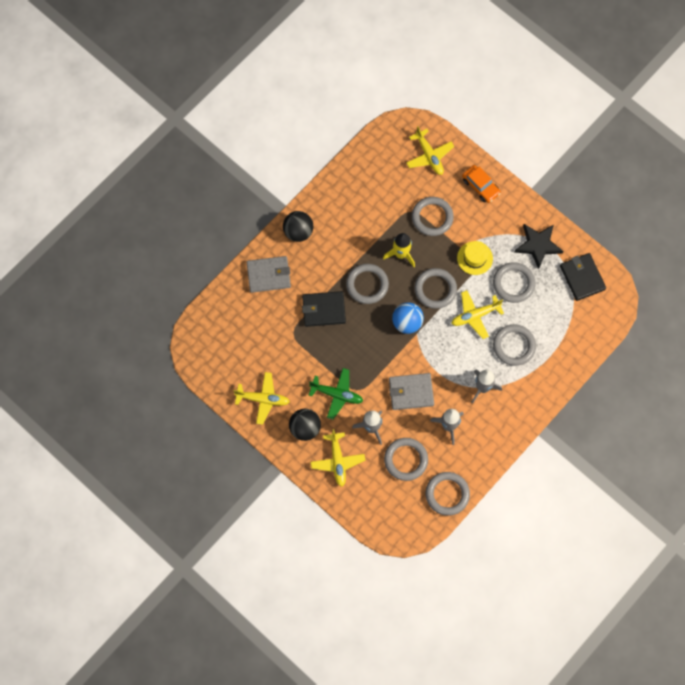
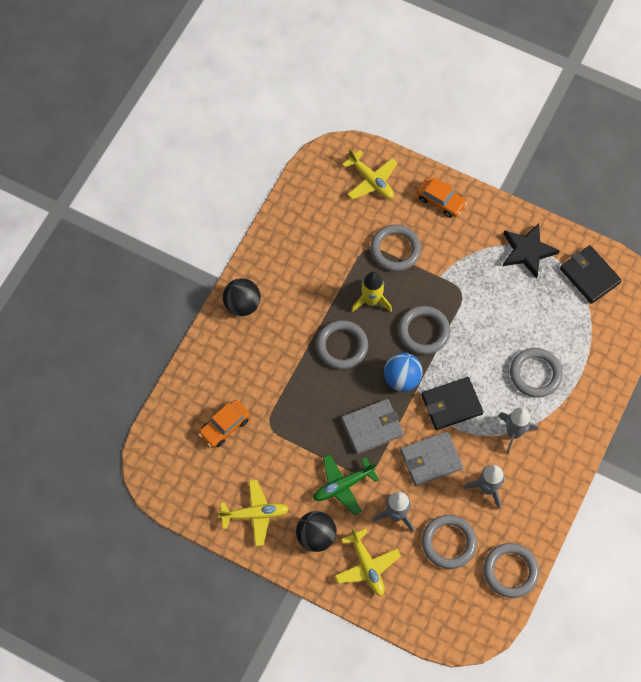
camera: 15 degrees left, 5 degrees down
grey wallet [247,256,291,293] -> grey wallet moved to [341,399,404,454]
black wallet [302,291,346,327] -> black wallet moved to [421,377,483,430]
green plane [309,368,363,420] -> green plane turned 150 degrees clockwise [313,454,379,515]
yellow plane [451,290,504,339] -> none
yellow hat [457,241,493,275] -> none
grey ring [493,262,536,303] -> none
none -> orange car [198,400,250,448]

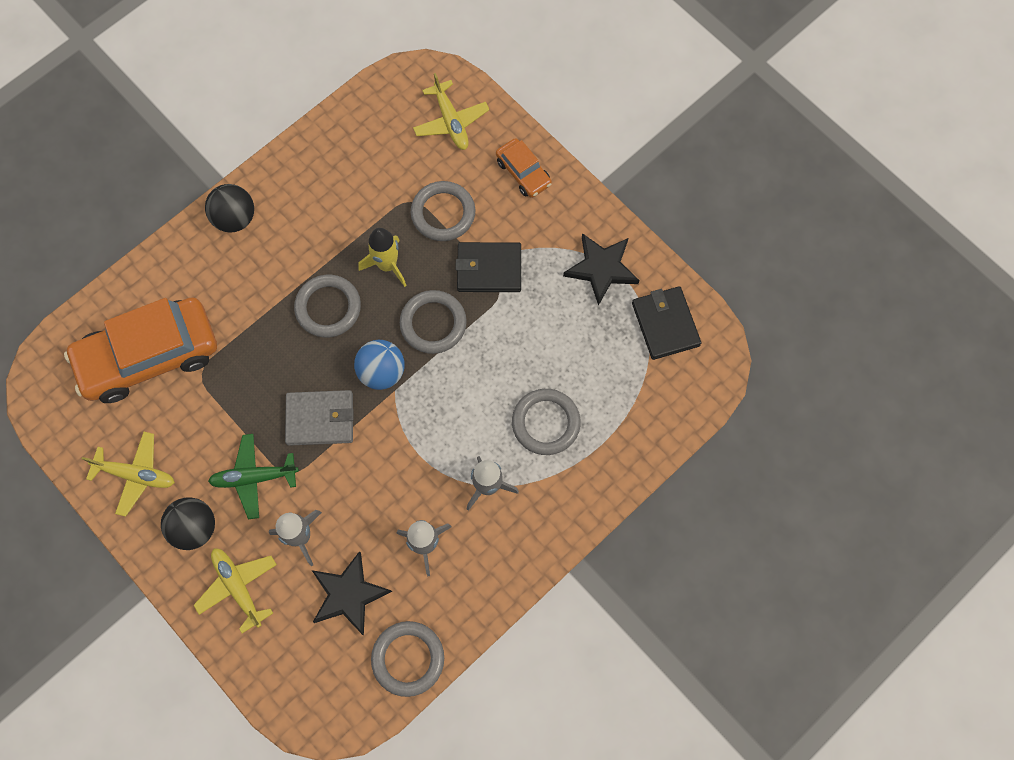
camera: 20 degrees right, 5 degrees up
orange car [198,400,250,448] -> orange car [64,297,217,403], size x2.11
yellow plane [335,527,401,596] -> yellow plane turned 150 degrees clockwise [193,549,277,634]
grey wallet [400,431,463,486] -> none
black wallet [421,377,483,430] -> black wallet moved to [456,242,521,292]
grey ring [422,515,477,569] -> black star [312,551,392,636]

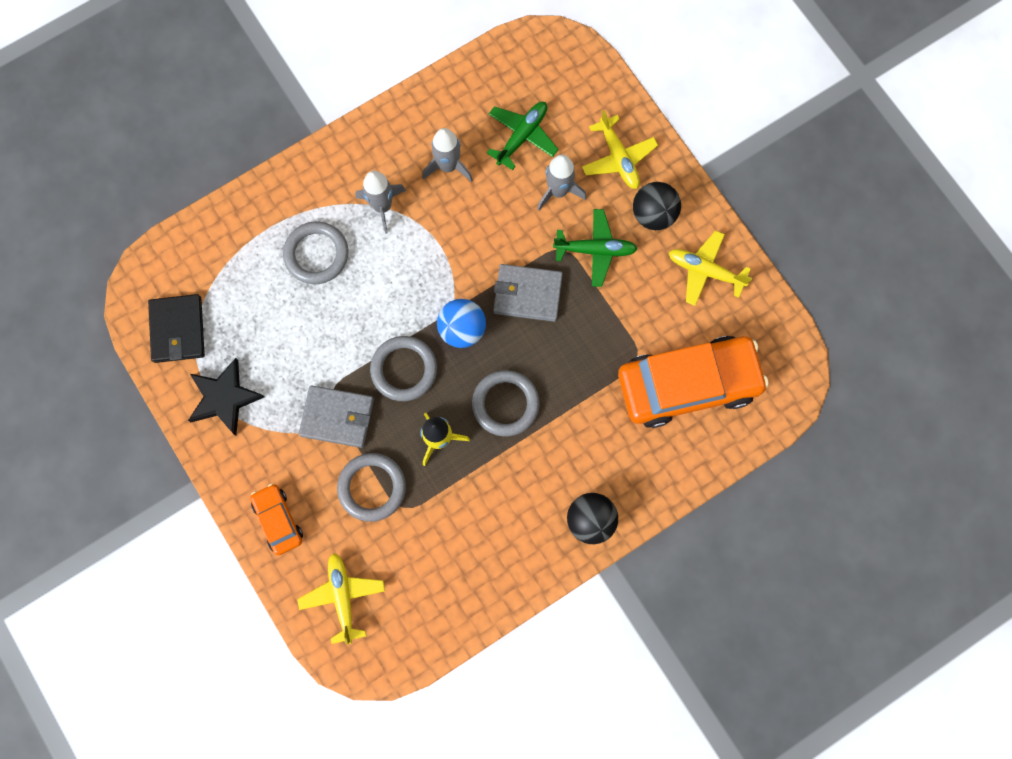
camera: 170 degrees left, 5 degrees up
black star [312,551,392,636] -> green plane [487,102,559,170]
grey ring [371,621,444,697] -> none
black wallet [456,242,521,292] -> grey wallet [299,385,374,448]

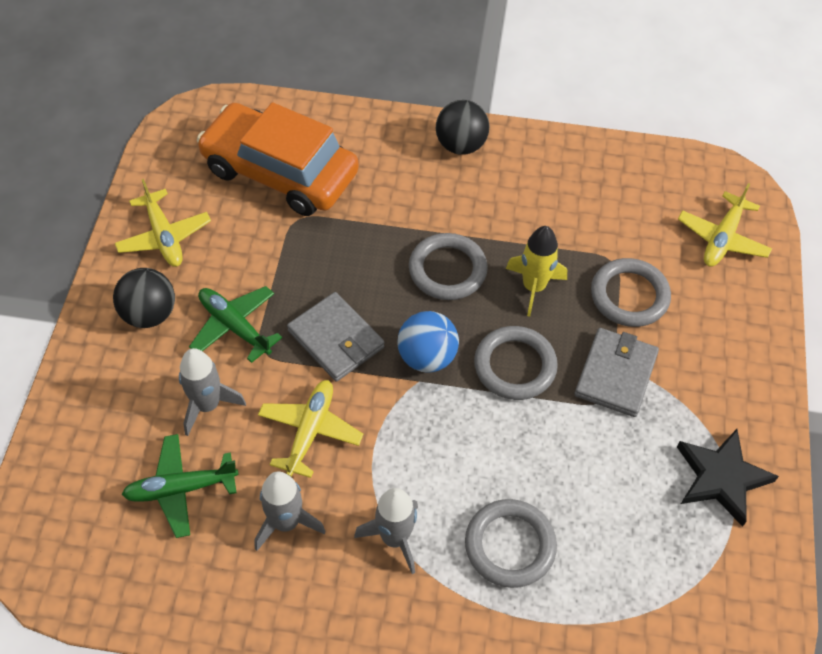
camera: 140 degrees left, 20 degrees down
black wallet [148,294,205,363] -> none
orange car [250,483,303,555] -> none
grey wallet [299,385,374,448] -> grey wallet turned 60 degrees clockwise [574,328,659,417]
yellow plane [582,110,658,189] -> yellow plane moved to [258,380,363,478]

